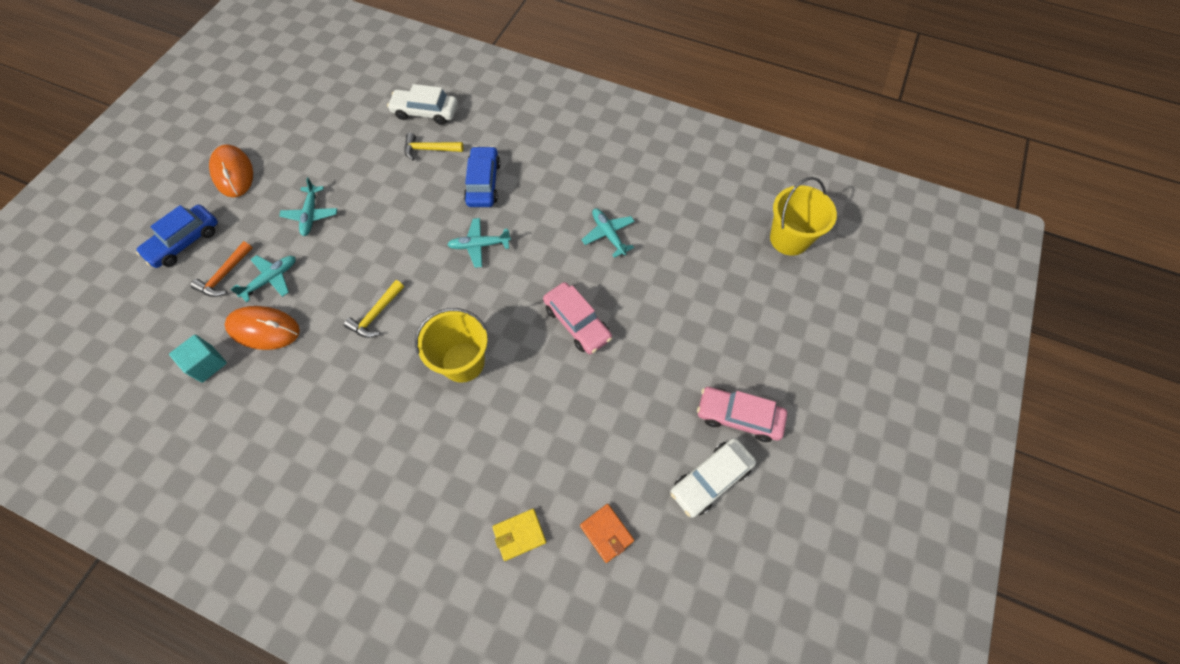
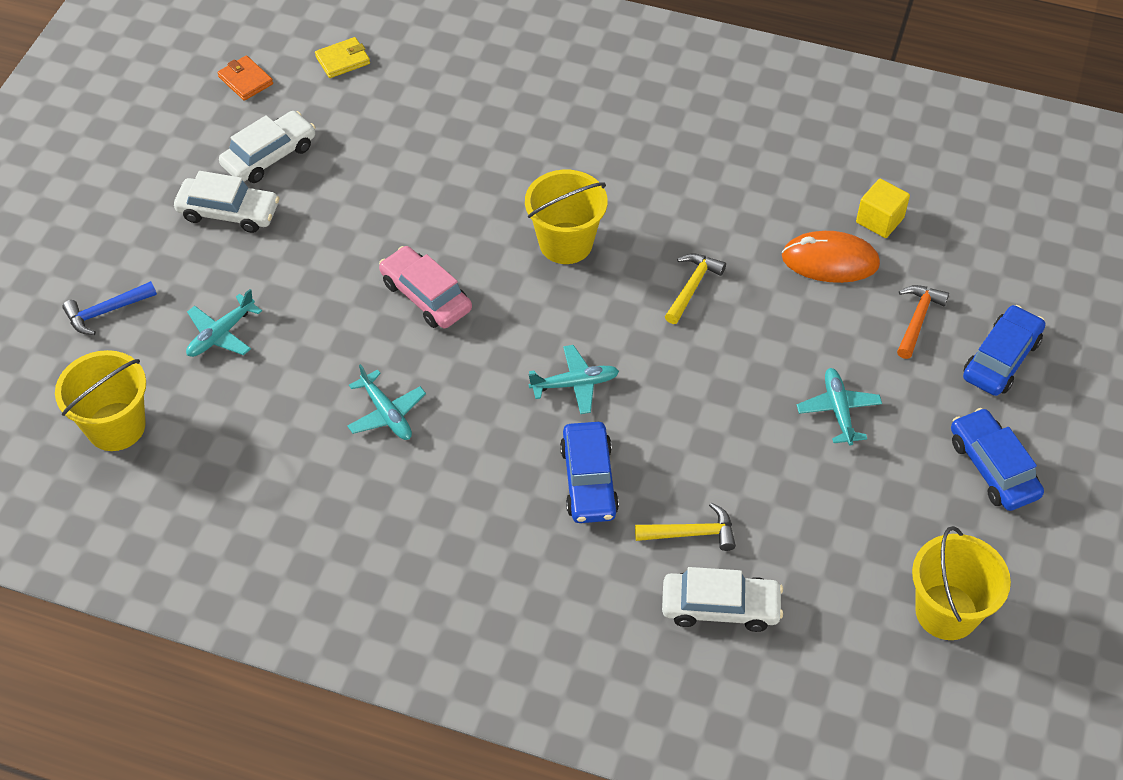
camera: 175 degrees right, 10 degrees down
turquoise cube [169,335,227,383] -> yellow cube [856,179,910,238]
orange mouse [209,144,253,197] -> blue car [951,408,1044,511]
turquoise plane [230,255,296,303] -> turquoise plane moved to [186,289,262,357]
yellow wallet [492,509,546,561] -> yellow wallet moved to [315,37,370,78]
orange wallet [580,504,634,563] -> orange wallet moved to [218,55,273,101]
pink car [697,387,787,442] -> white car [174,171,279,233]
none -> blue hammer [62,281,157,335]
none -> yellow bucket [912,526,1011,640]

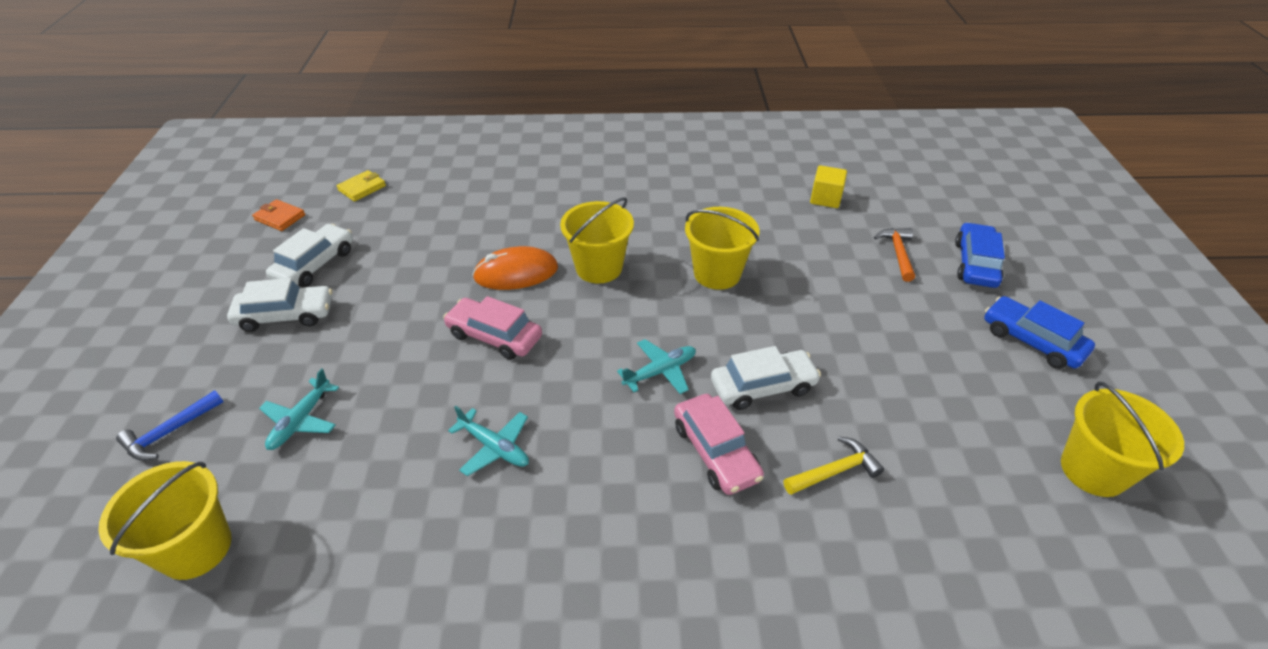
camera: 20 degrees left, 10 degrees down
blue car [560,422,619,523] -> pink car [674,394,764,495]
white car [662,567,783,632] -> white car moved to [711,346,821,410]
yellow hammer [665,253,726,324] -> yellow bucket [685,207,759,290]
orange mouse [782,231,880,283] -> orange mouse moved to [472,246,558,290]
turquoise plane [797,368,882,446] -> none

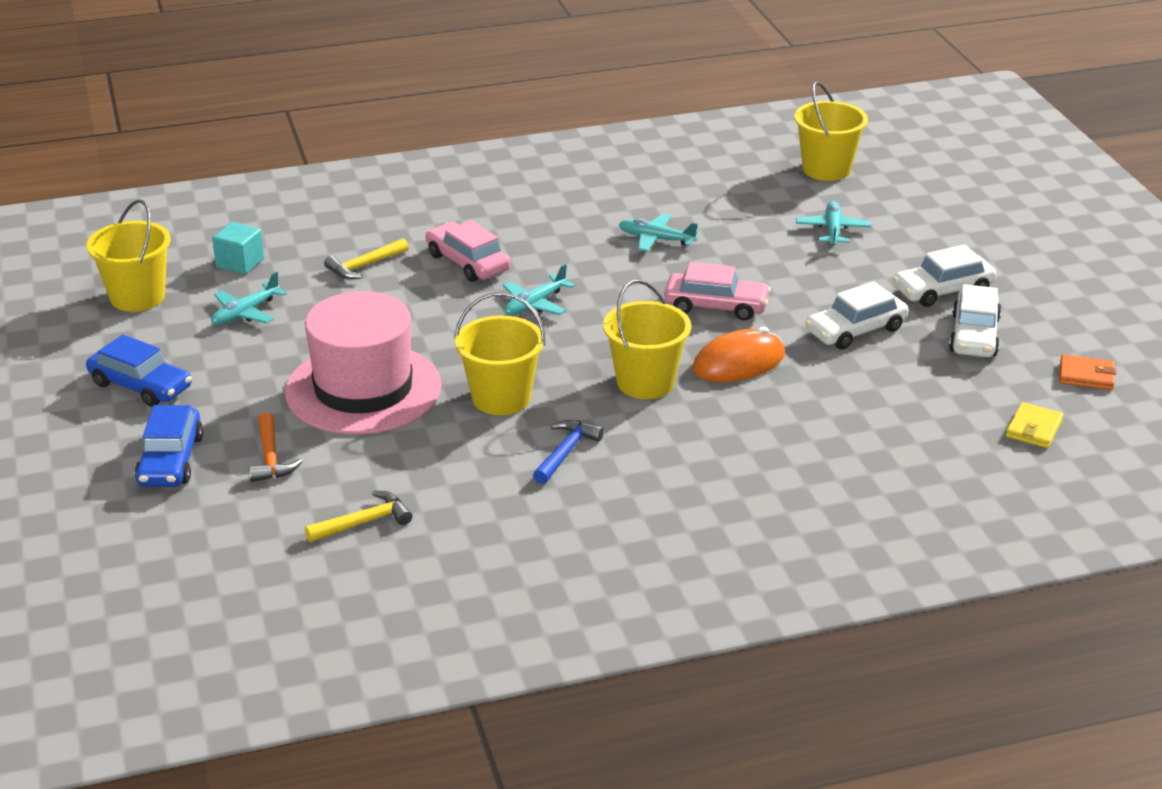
camera: 165 degrees right, 10 degrees down
blue hammer [116,390,224,461] -> blue hammer moved to [533,420,604,484]
white car [711,346,821,410] -> white car moved to [805,281,909,349]
yellow cube [810,165,847,208] -> yellow hammer [305,491,413,542]
none -> turquoise plane [211,272,287,325]
none -> turquoise cube [212,222,264,275]
none -> pink hat [285,291,442,435]

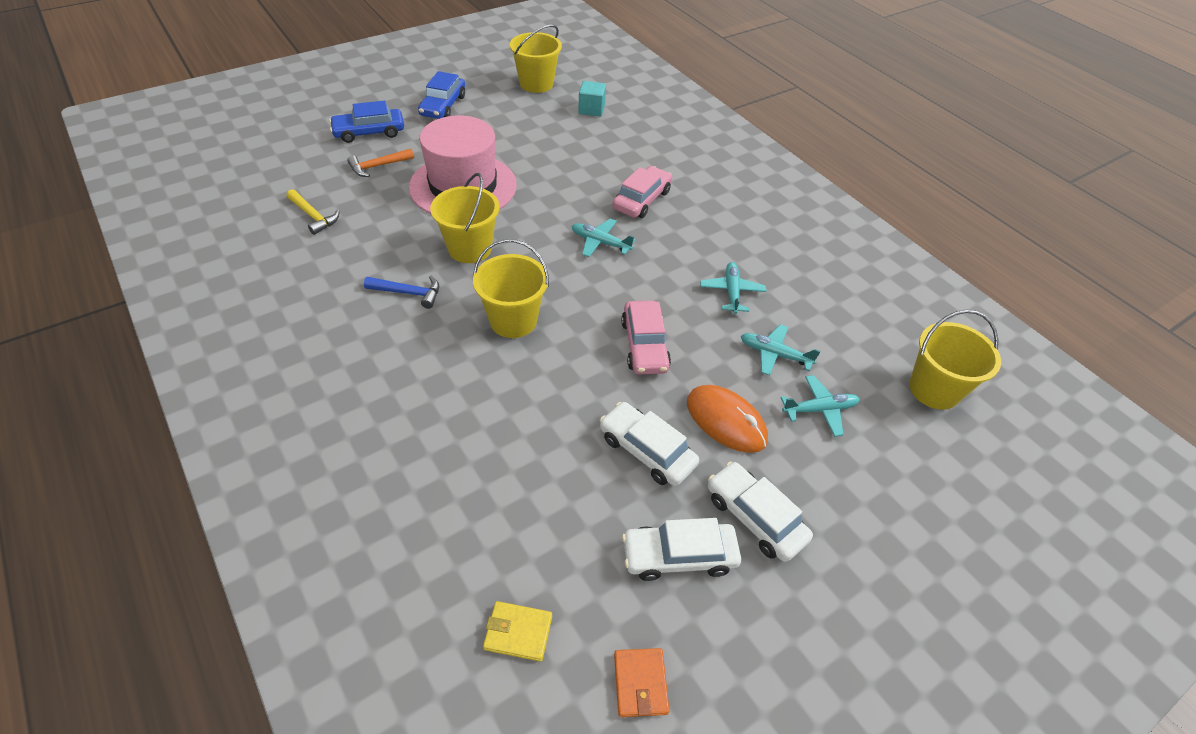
camera: 70 degrees right, 15 degrees up
turquoise plane [211,272,287,325] -> turquoise plane moved to [741,324,821,375]
yellow hammer [324,238,409,279] -> none
orange mouse [692,327,785,382] -> orange mouse moved to [687,385,768,453]

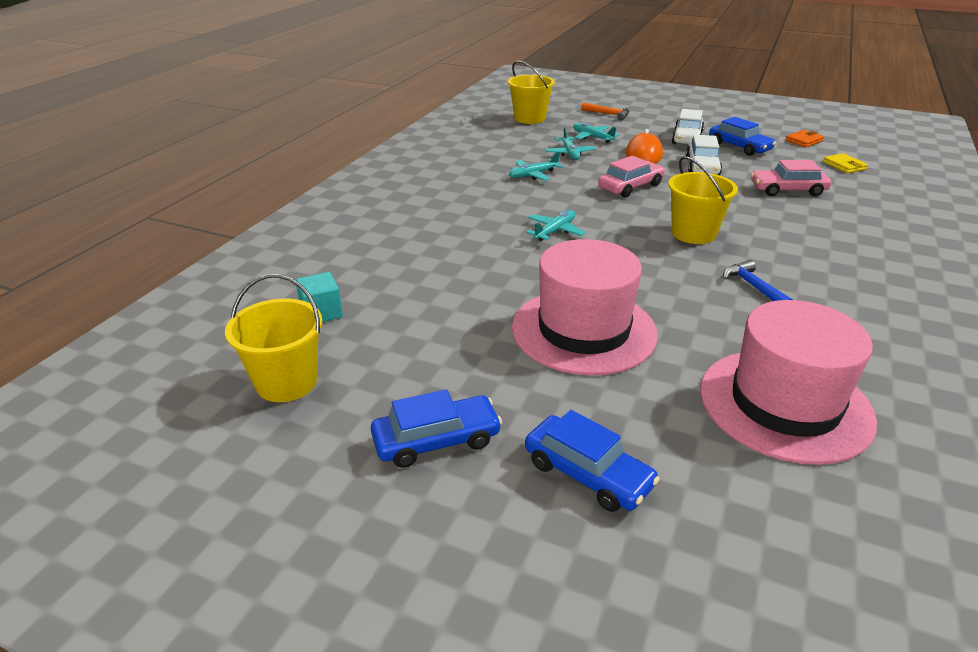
camera: 120 degrees left, 15 degrees down
yellow hammer [287,189,340,235] -> pink hat [700,300,877,465]
orange hammer [347,149,414,177] -> orange hammer moved to [581,102,630,120]
yellow bucket [430,173,500,263] -> none
turquoise plane [571,219,636,257] -> turquoise plane turned 135 degrees counterclockwise [526,210,585,241]
pink car [612,166,672,218] -> pink car moved to [751,160,831,196]
white car [622,518,741,581] -> blue car [709,117,776,156]

